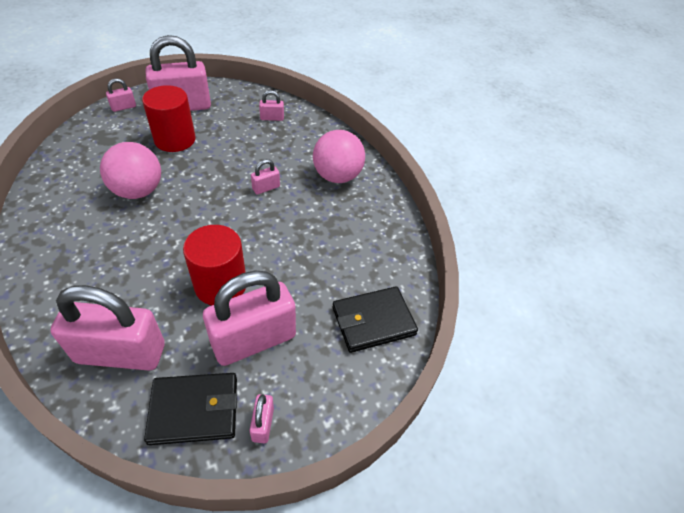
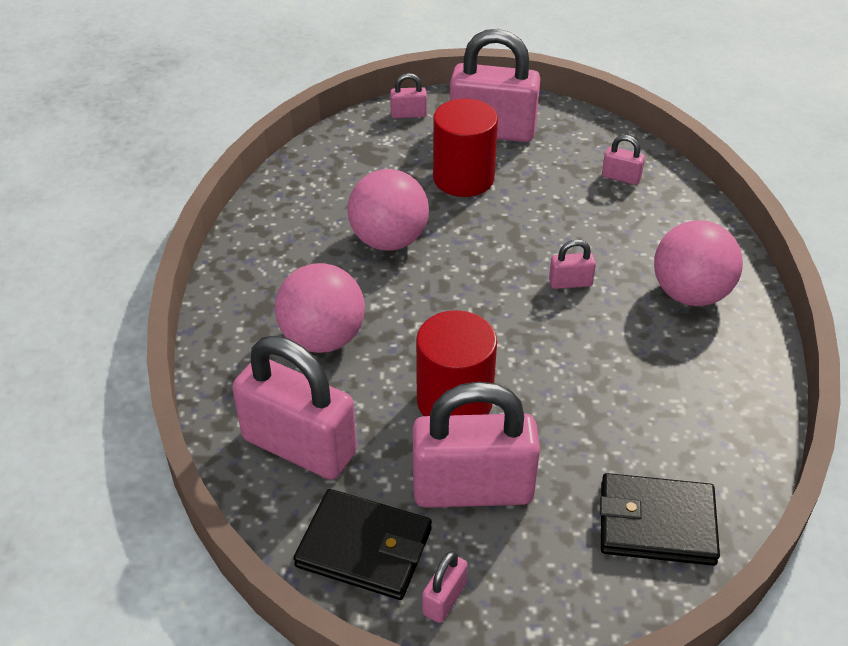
camera: 30 degrees right, 5 degrees down
none -> pink ball [275,263,365,353]

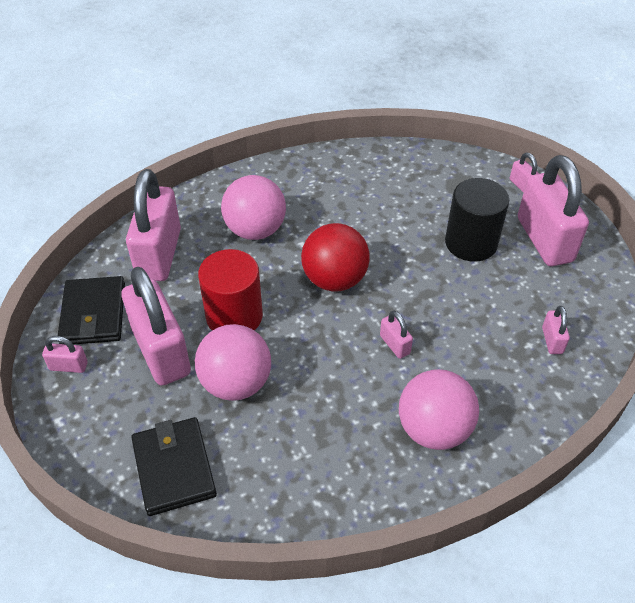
camera: 65 degrees right, 5 degrees up
pink ball [348,169,429,251] -> pink ball moved to [195,324,271,401]
red cylinder [433,99,498,197] -> black cylinder [445,178,509,262]
none -> red ball [301,223,370,292]

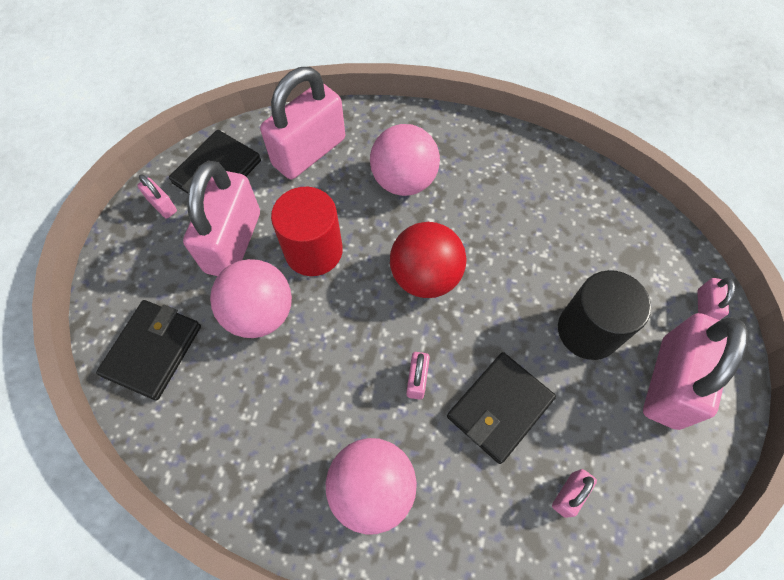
camera: 40 degrees right, 15 degrees up
none -> black wallet [447,352,556,464]

